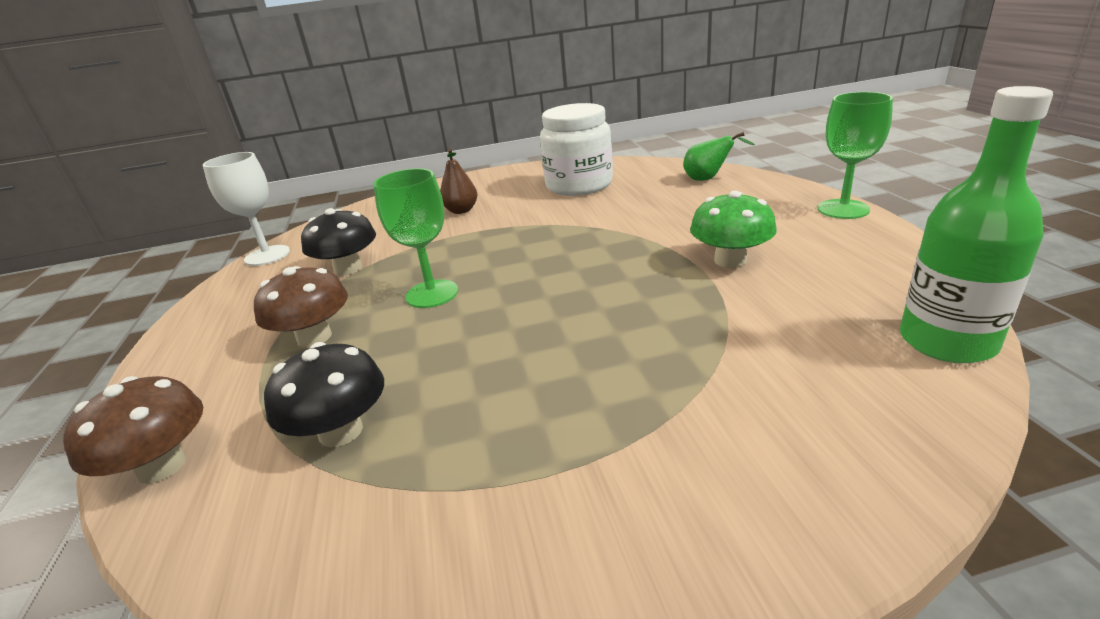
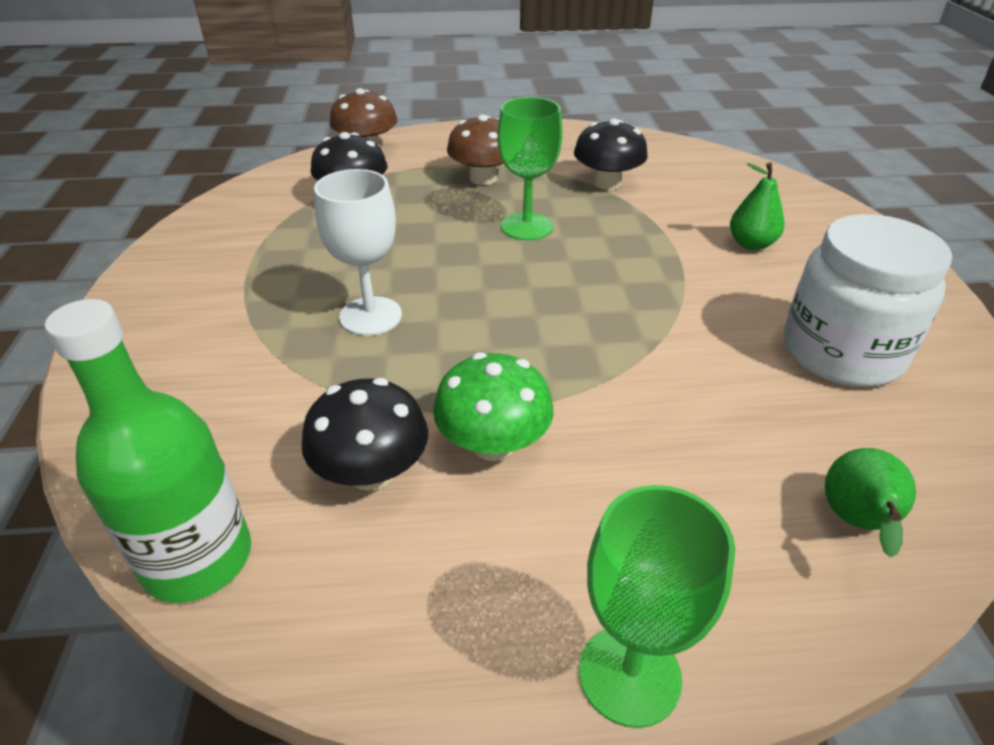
camera: 95 degrees right, 10 degrees up
white goblet [203,152,290,266] -> white goblet moved to [314,169,402,336]
brown pear [440,149,477,214] -> green pear [730,162,785,250]
none -> black mushroom [302,378,428,491]

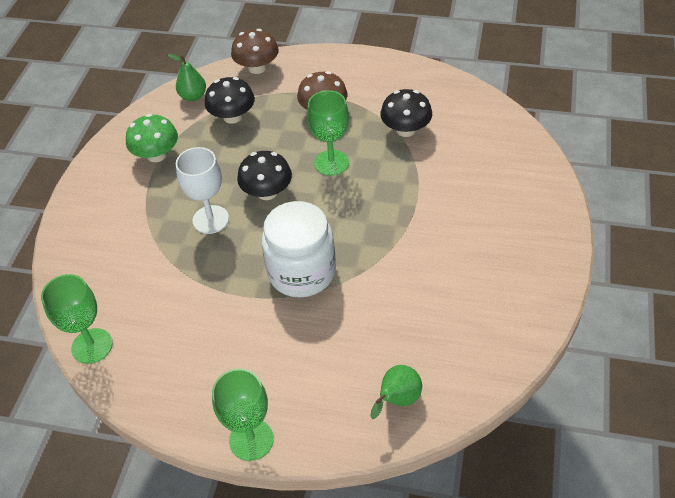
camera: 20 degrees right, 10 degrees up
green bottle [45,299,251,603] -> green goblet [41,274,113,364]
black mushroom [302,378,428,491] -> black mushroom moved to [237,151,292,200]
green mushroom [433,352,553,461] -> green mushroom moved to [126,114,178,162]
green pear [730,162,785,250] -> green pear moved to [168,54,206,101]
white jar [784,214,952,387] -> white jar moved to [262,201,336,298]

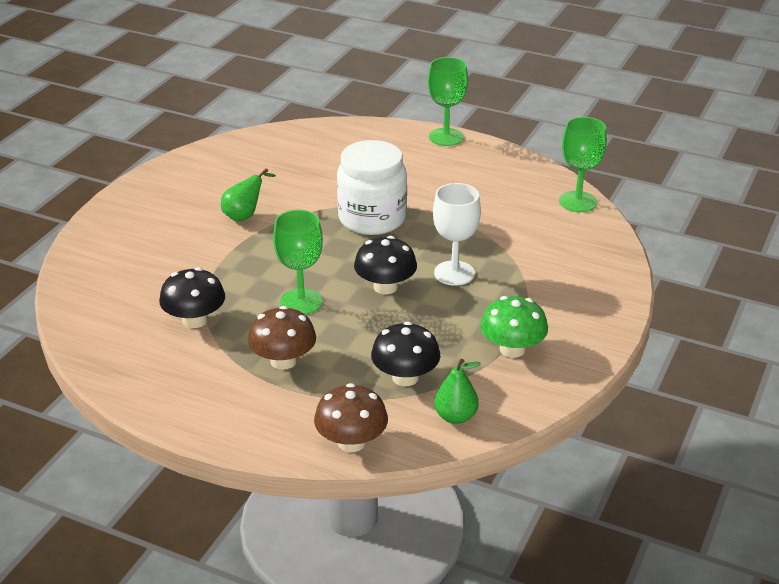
camera: 170 degrees left, 15 degrees down
green pear [370,365,422,419] -> green pear moved to [221,168,276,222]

